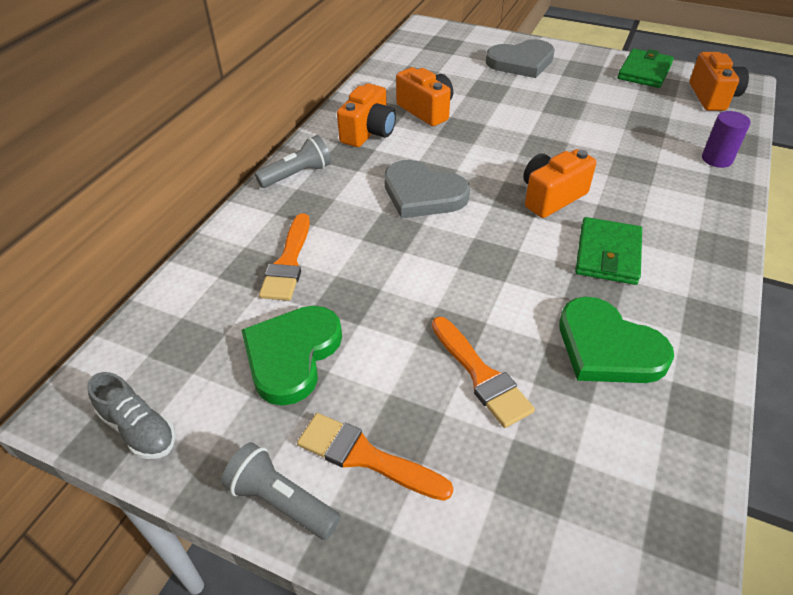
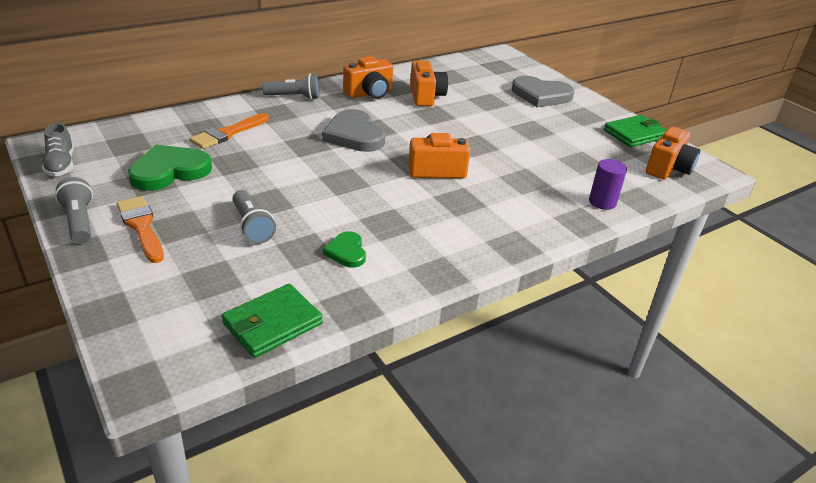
camera: 30 degrees right, 10 degrees down
orange brush [432,317,535,428] -> grey flashlight [232,190,276,244]
green heart [559,297,674,383] -> green heart [323,231,366,268], size x0.55
green wallet [575,217,642,285] -> green wallet moved to [222,284,323,358]

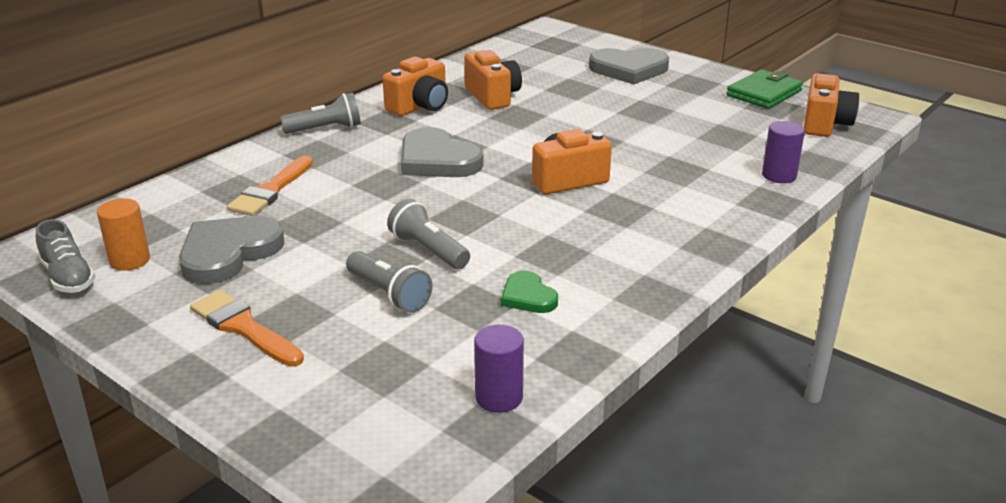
camera: 15 degrees left, 5 degrees down
grey flashlight [55,177,93,244] -> grey flashlight moved to [387,199,470,269]
green heart [128,145,212,191] -> grey heart [179,216,285,284]
green wallet [222,284,323,358] -> purple cylinder [474,325,524,413]
none -> orange cylinder [97,198,150,271]

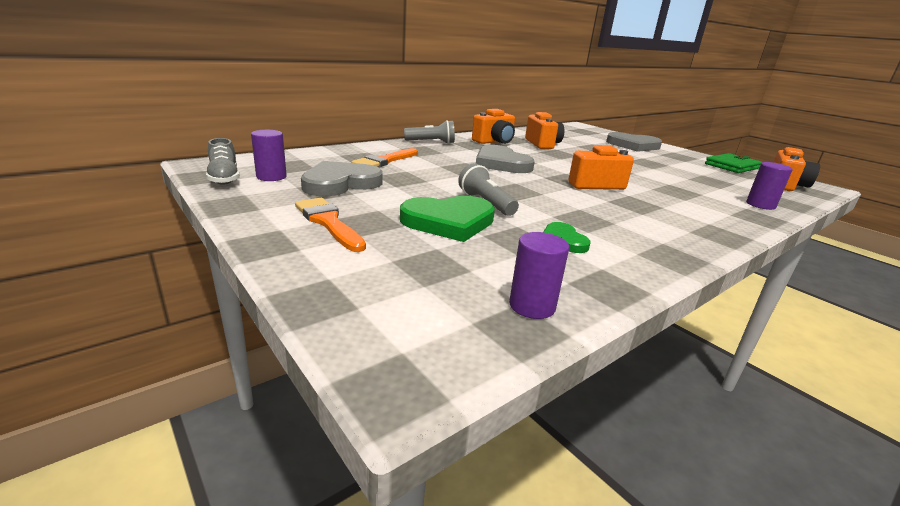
camera: 10 degrees right, 5 degrees down
orange cylinder [97,198,150,271] -> purple cylinder [251,130,287,181]
grey flashlight [346,251,433,313] -> green heart [400,196,495,242]

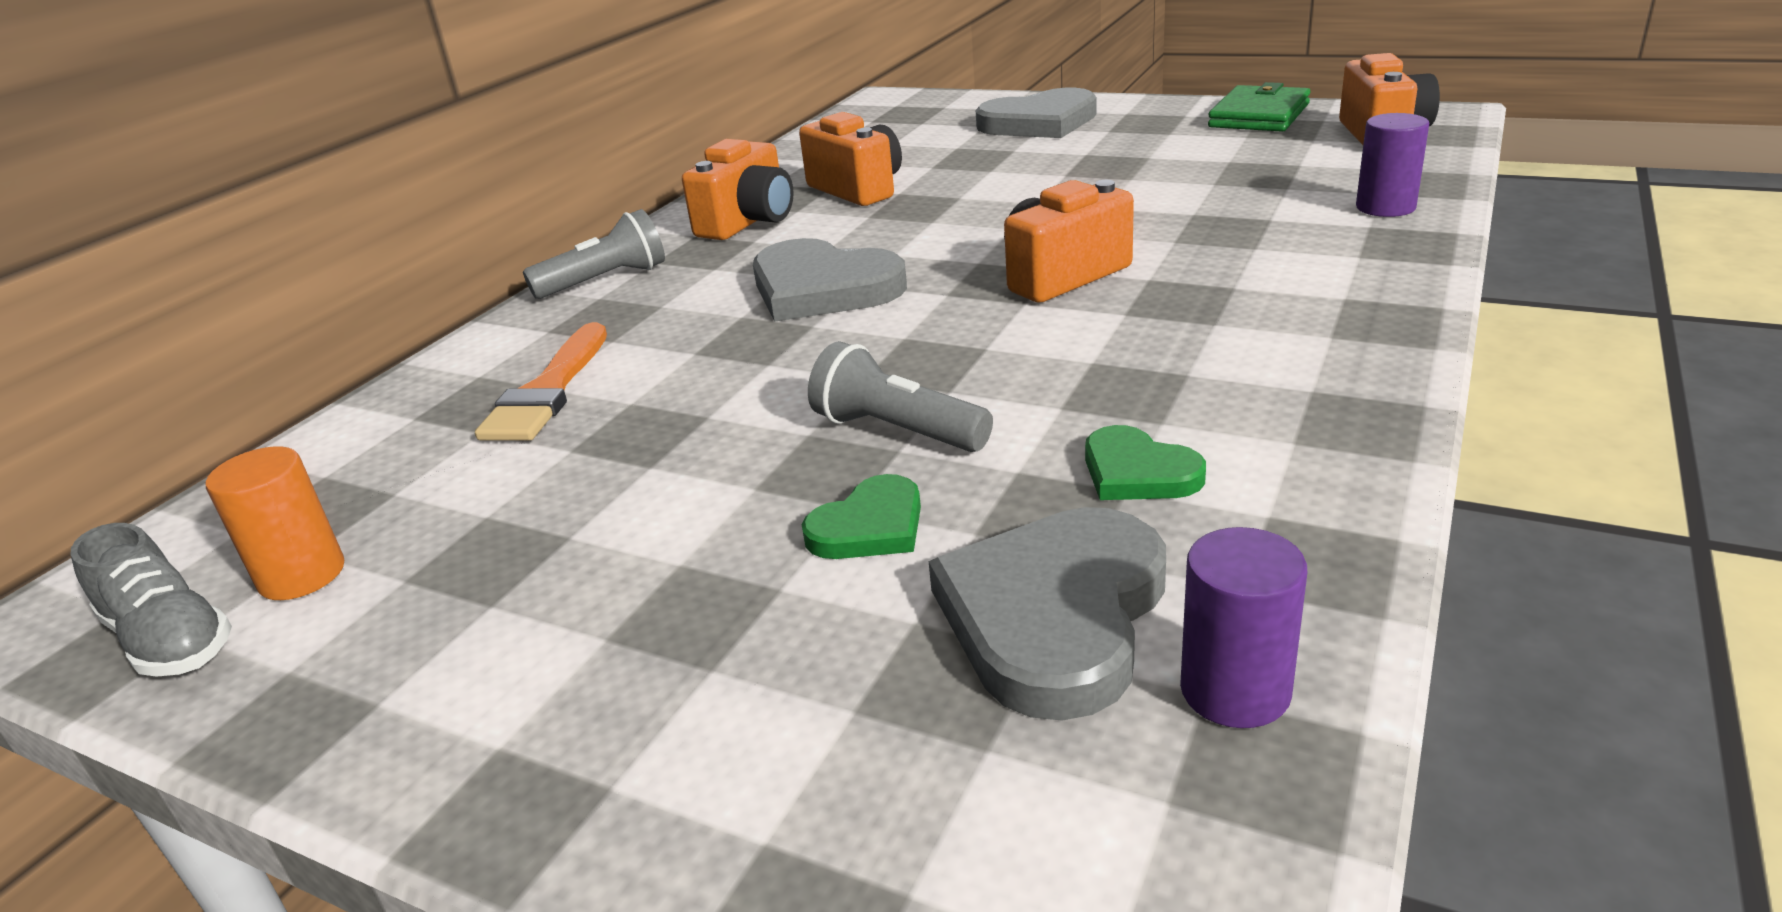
camera: 20 degrees left, 5 degrees up
purple cylinder [251,130,287,181] -> orange cylinder [206,446,344,600]
orange brush [295,198,366,252] -> none
grey heart [301,161,383,196] -> grey heart moved to [929,507,1166,721]
green heart [400,196,495,242] -> green heart [802,474,921,559], size x0.55

